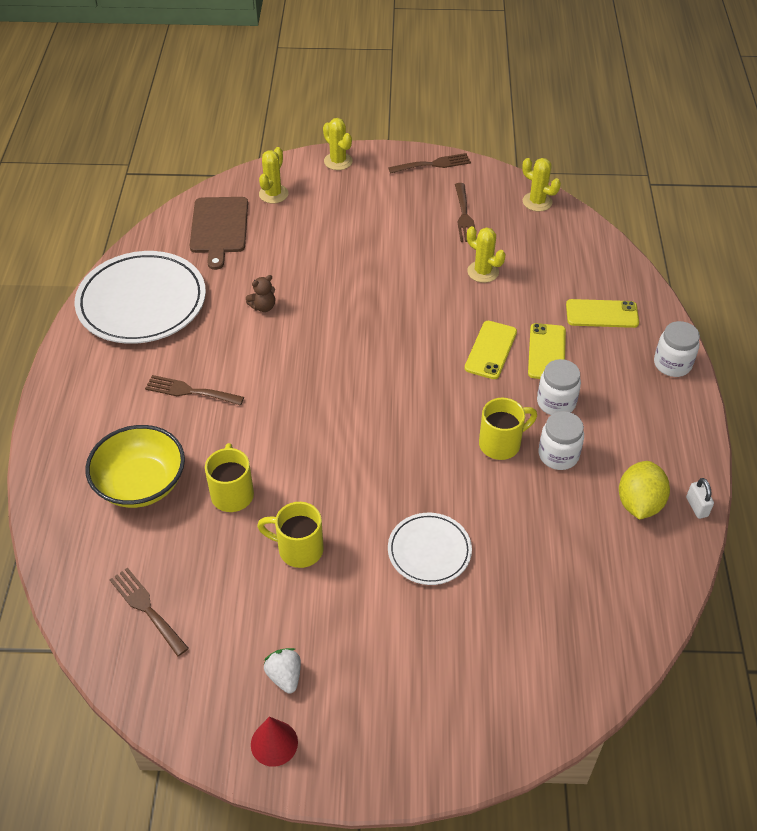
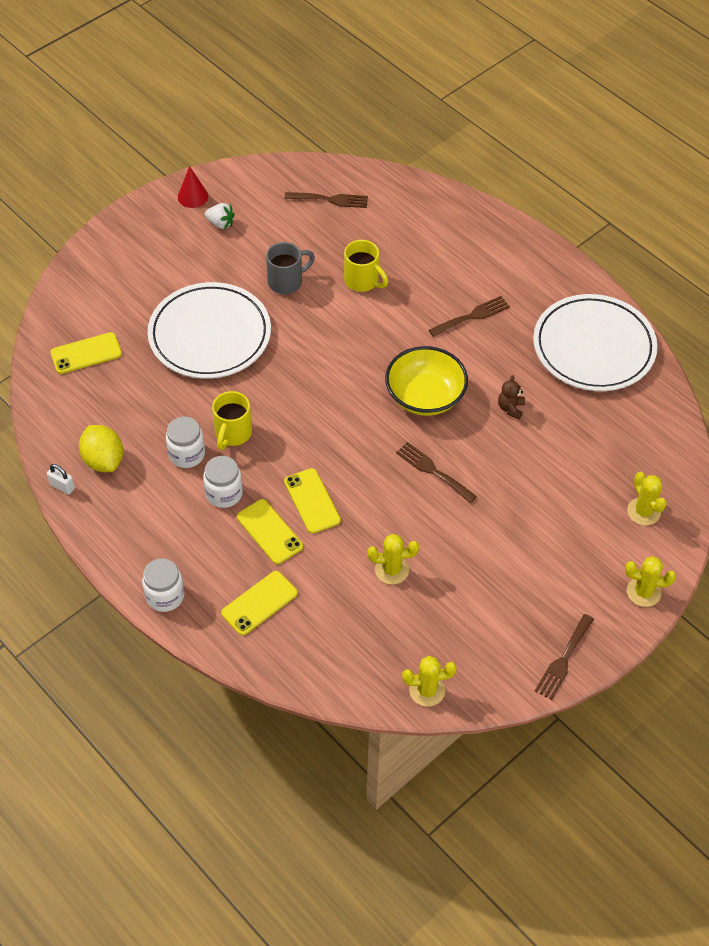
camera: 135 degrees right, 5 degrees up
yellow bowl [85,425,185,508] -> yellow bowl moved to [385,346,468,416]
brown cutting board [190,197,248,270] -> none
yellow mug [257,502,324,568] -> grey mug [266,242,315,294]
white plate [388,513,472,585] -> white plate [148,282,271,379], size x1.85
brown fork [455,183,475,242] -> brown fork moved to [396,442,477,503]
none -> yellow phone [50,332,122,374]

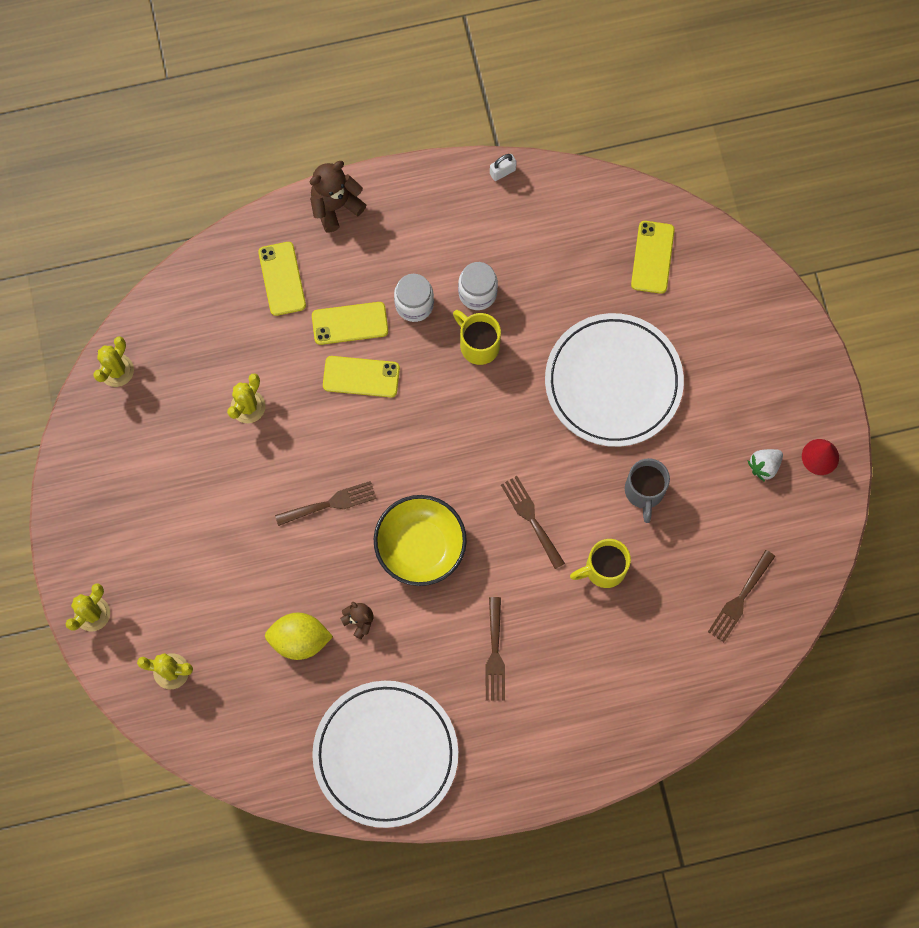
camera: 120 degrees right, 20 degrees up
yellow lemon [79,425,123,472] -> yellow lemon moved to [265,612,333,660]
white jar [142,558,184,612] -> brown teddy bear [310,161,366,233]
brown fork [535,614,594,700] -> brown fork moved to [501,476,565,569]

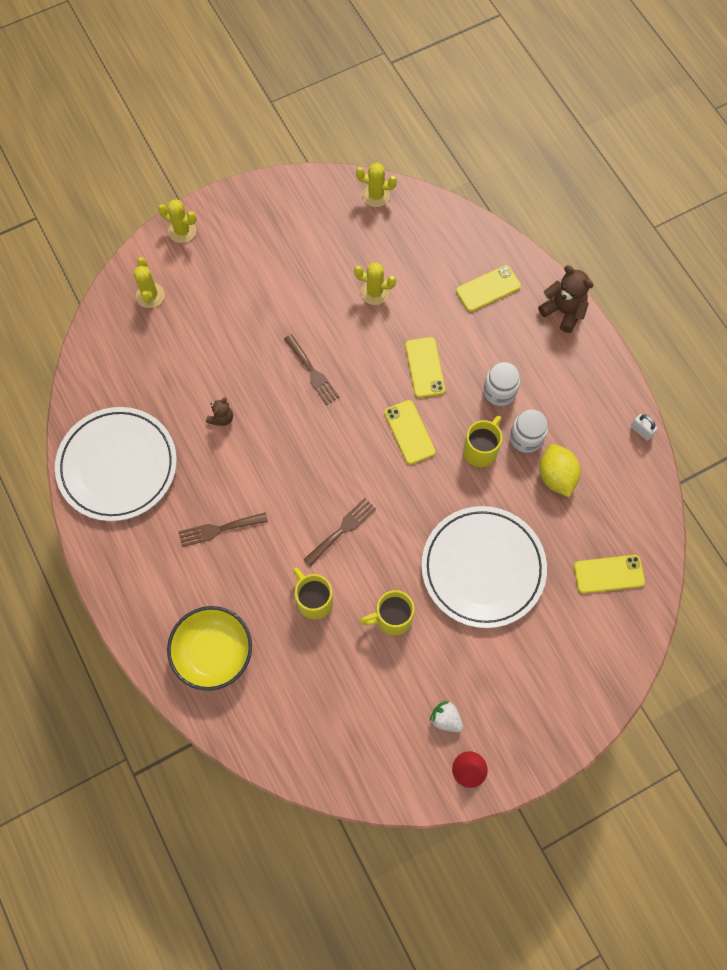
camera: 75 degrees right, 5 degrees down
yellow lemon [265,612,333,660] -> yellow lemon moved to [539,444,581,497]
yellow phone [312,302,388,345] -> yellow phone moved to [384,400,436,465]
yellow bowl [374,495,467,586] -> yellow bowl moved to [167,606,252,691]
grey mug [625,458,670,523] -> yellow mug [359,590,414,636]
brown fork [708,550,775,642] -> none

